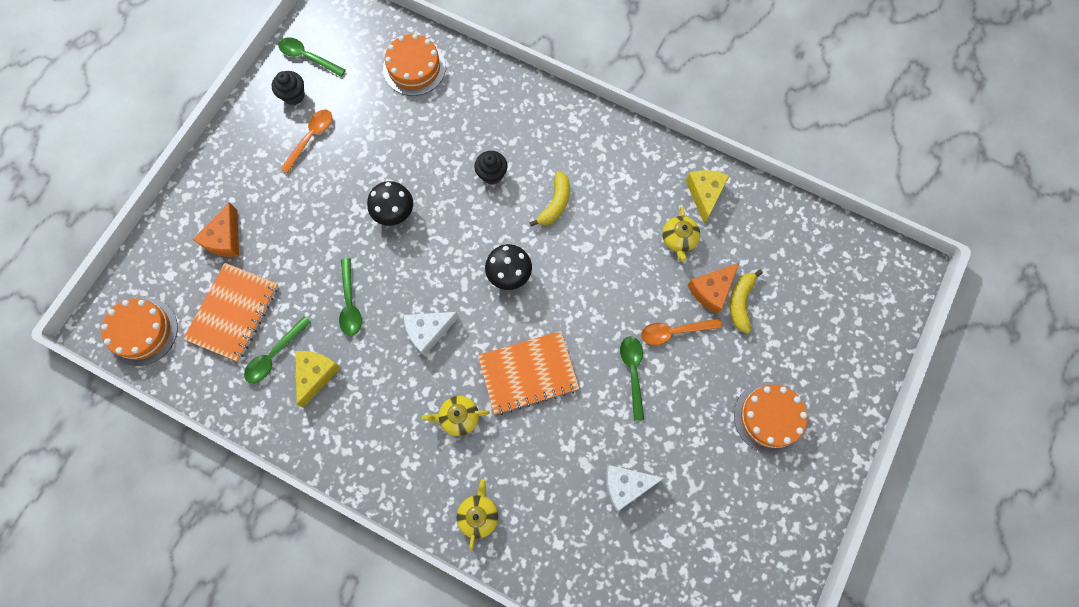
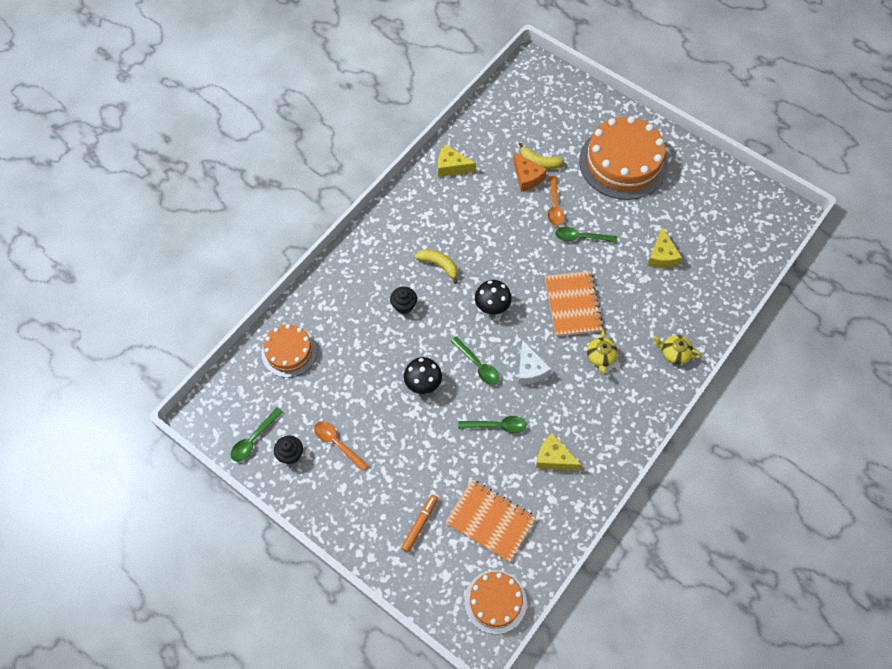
camera: 80 degrees left, 10 degrees down
orange cheese [192,202,239,257] -> orange marker [401,494,438,553]
green spoon [244,316,311,383] -> green spoon moved to [451,336,500,385]
white cheese [606,465,664,511] -> yellow cheese [647,227,682,268]
yellow teapot [662,206,700,262] -> none
orange cake [734,382,807,454] -> orange cake [579,116,668,200], size x1.76

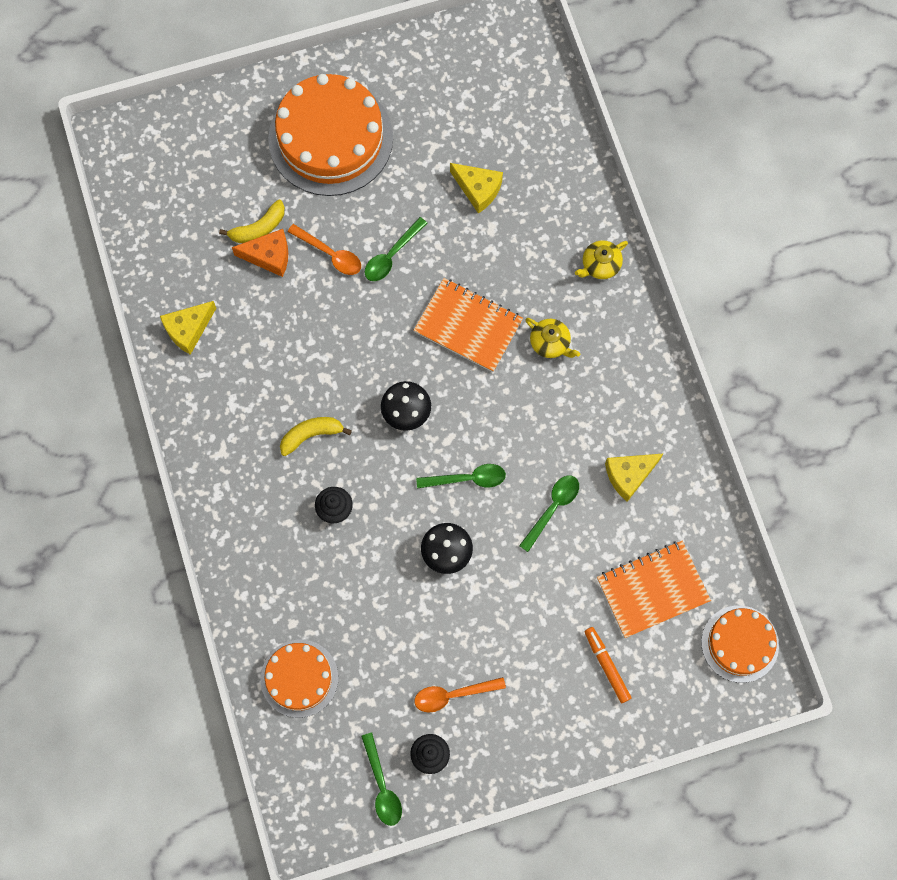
camera: 55 degrees left, 10 degrees up
white cheese [518,340,551,385] -> none

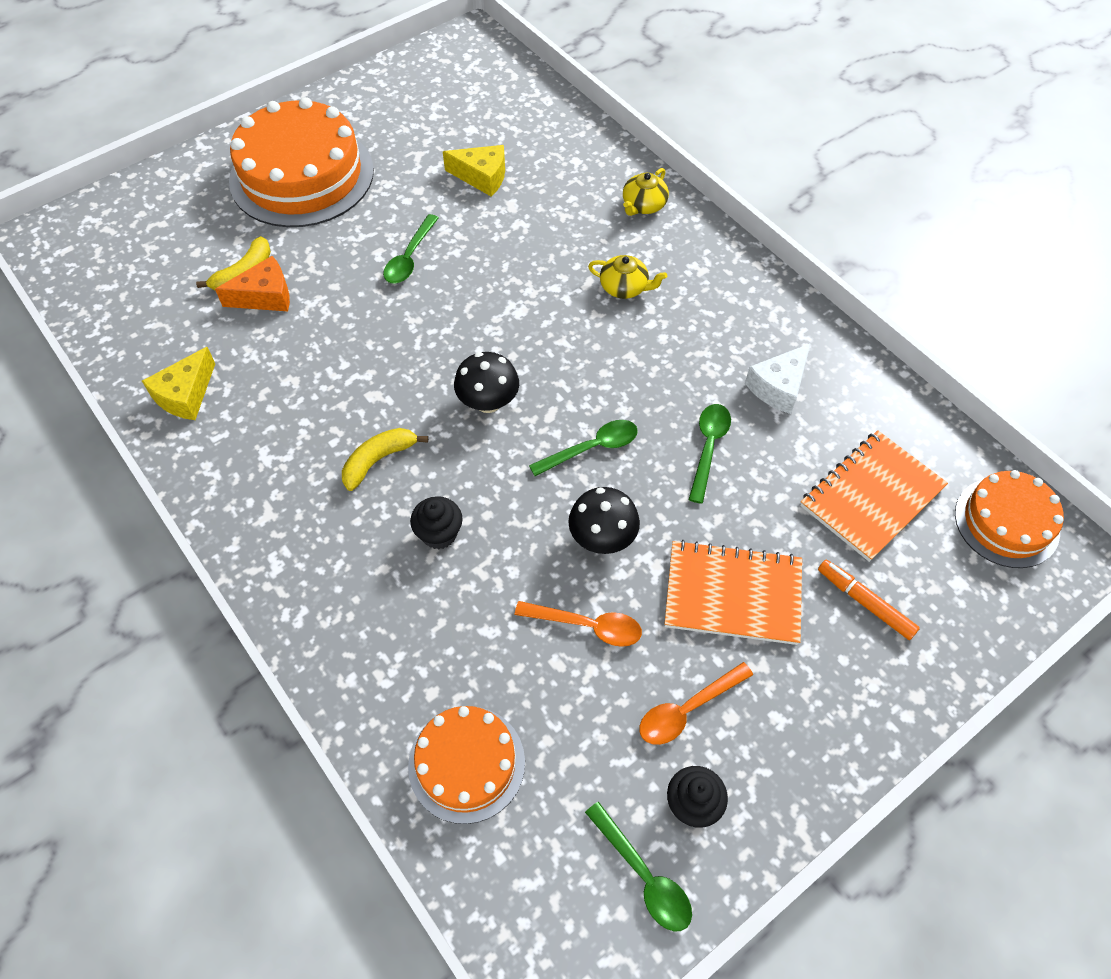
camera: 20 degrees left, 15 degrees down
orange spoon [288,224,361,275] -> orange spoon moved to [515,601,642,647]
orange notebook [414,278,523,372] -> orange notebook moved to [664,540,802,645]
yellow cheese [605,453,664,502] -> white cheese [745,343,811,414]

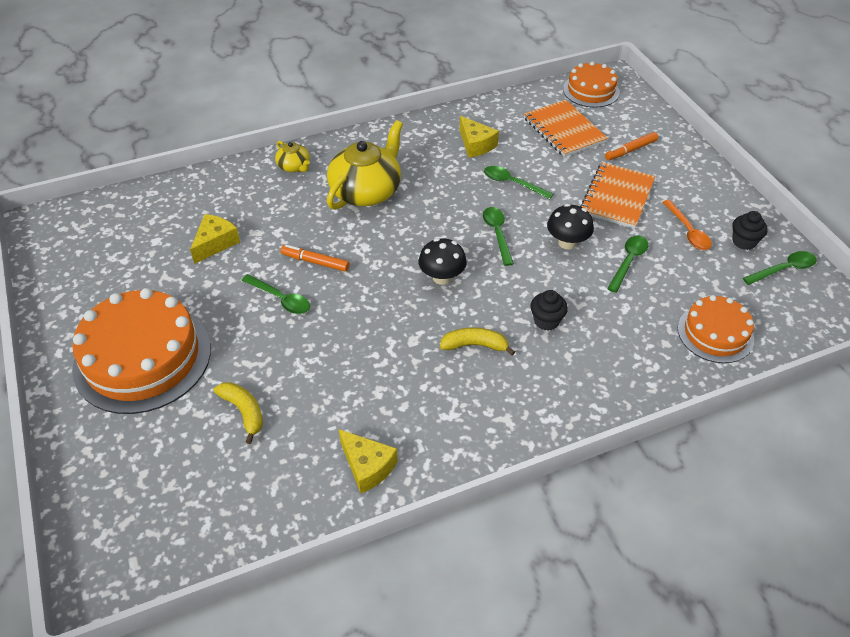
camera: 75 degrees left, 10 degrees down
orange cheese [215,256,290,311] -> none
yellow banana [342,428,428,491] -> yellow banana turned 120 degrees clockwise [440,327,515,356]
orange spoon [515,601,642,647] -> green spoon [607,235,648,293]
yellow teapot [588,255,667,299] -> yellow teapot [327,120,403,210], size x2.06
white cheese [745,343,811,414] -> yellow cheese [460,116,499,158]
none -> orange marker [281,245,349,272]

